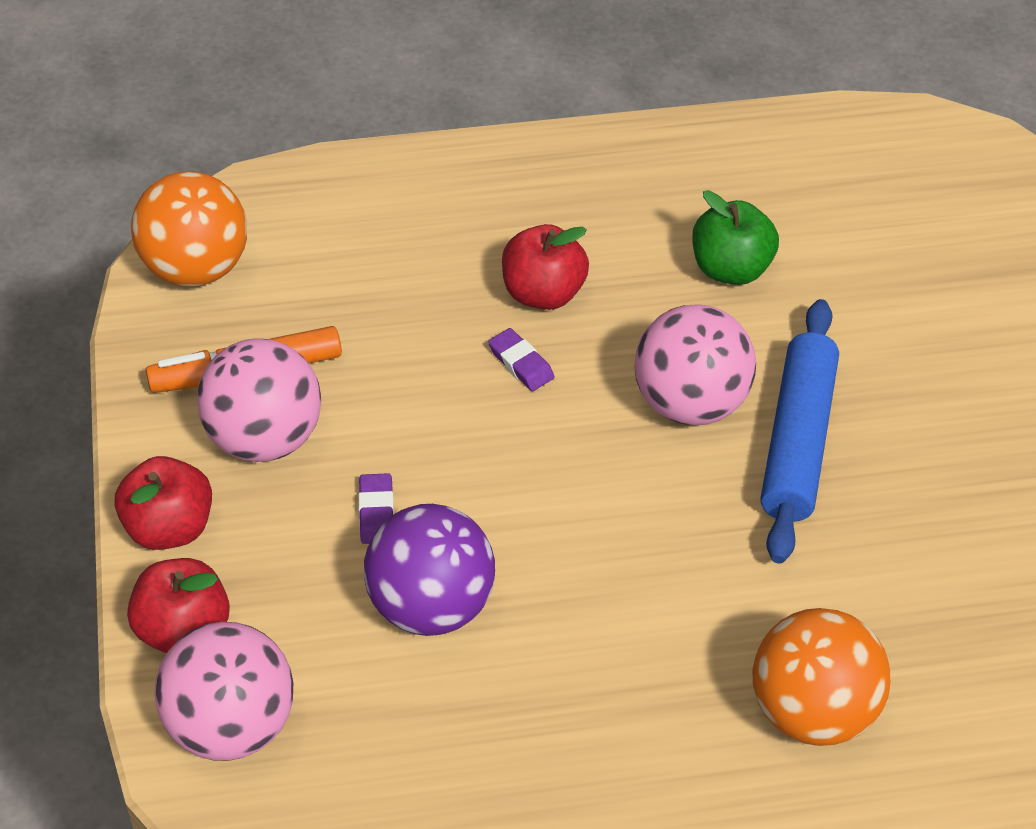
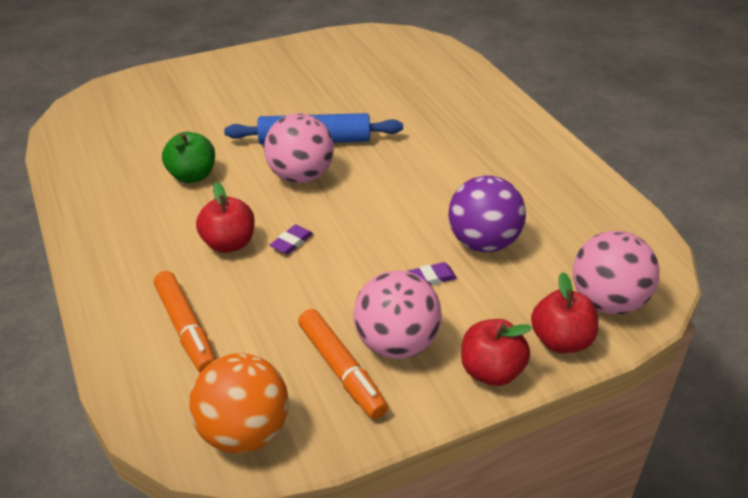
camera: 105 degrees left, 10 degrees down
orange ball [753,608,891,746] -> none
none -> orange marker [154,271,216,373]

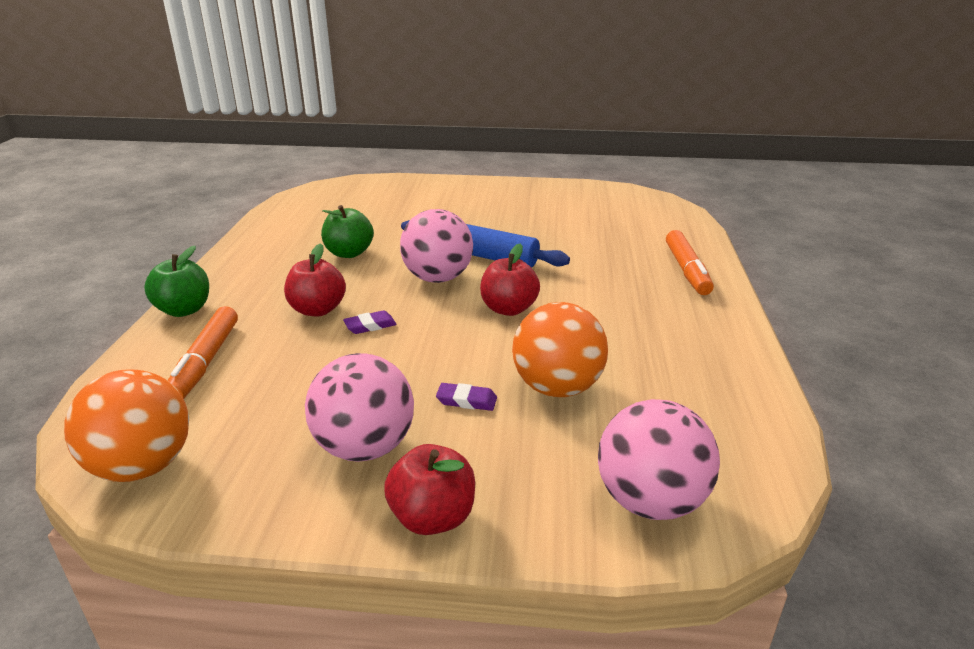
camera: 30 degrees right, 10 degrees down
orange marker [298,309,388,419] -> orange marker moved to [666,230,714,295]
purple ball [448,175,526,252] -> orange ball [512,302,608,397]
red apple [531,272,598,353] -> red apple moved to [480,244,540,316]
none -> green apple [144,246,209,317]

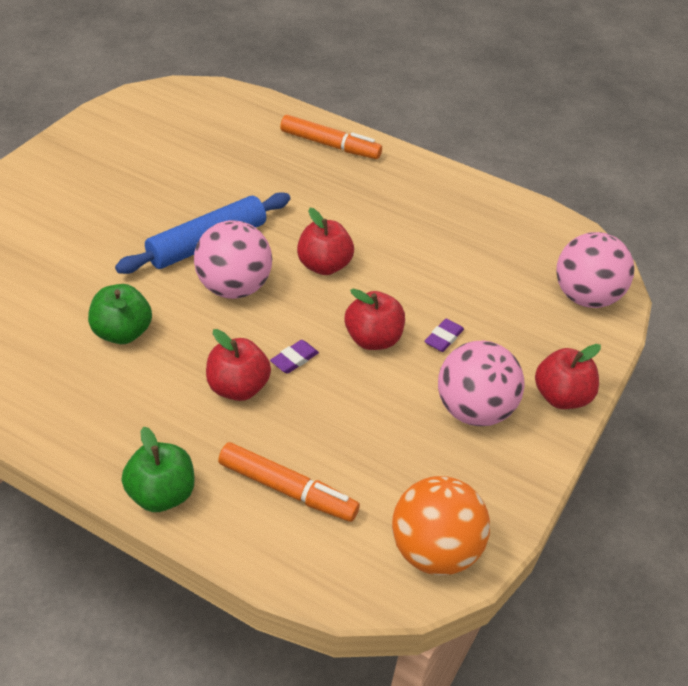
camera: 70 degrees left, 15 degrees up
purple eraser [343,310,397,334] -> purple eraser turned 45 degrees clockwise [270,340,319,374]
orange ball [512,302,608,397] -> none
none -> red apple [345,288,405,350]

